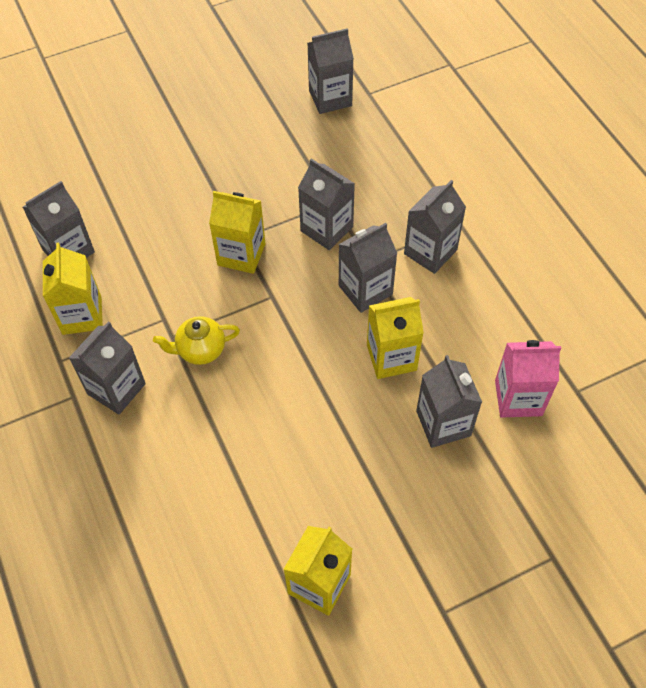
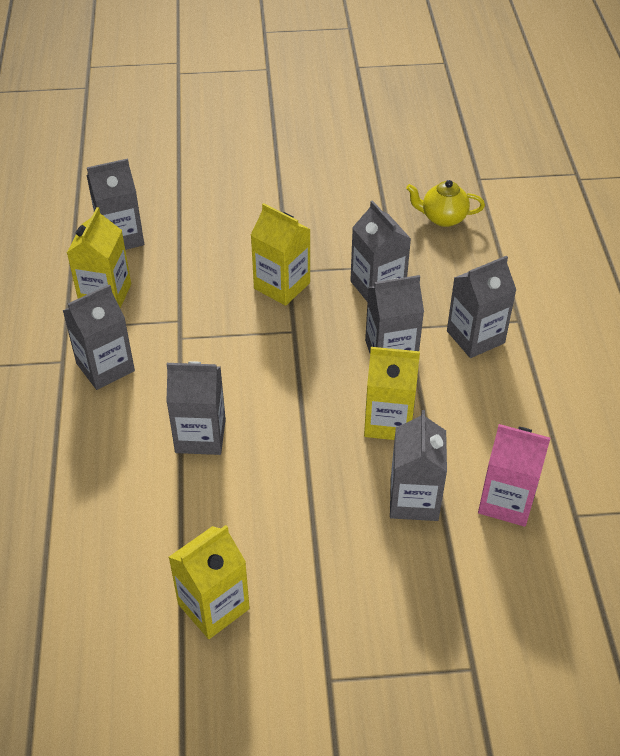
camera: 20 degrees right, 10 degrees down
yellow teapot [153,316,240,365] -> yellow teapot moved to [406,180,485,227]
grey carton [307,28,354,114] -> grey carton moved to [166,361,226,455]

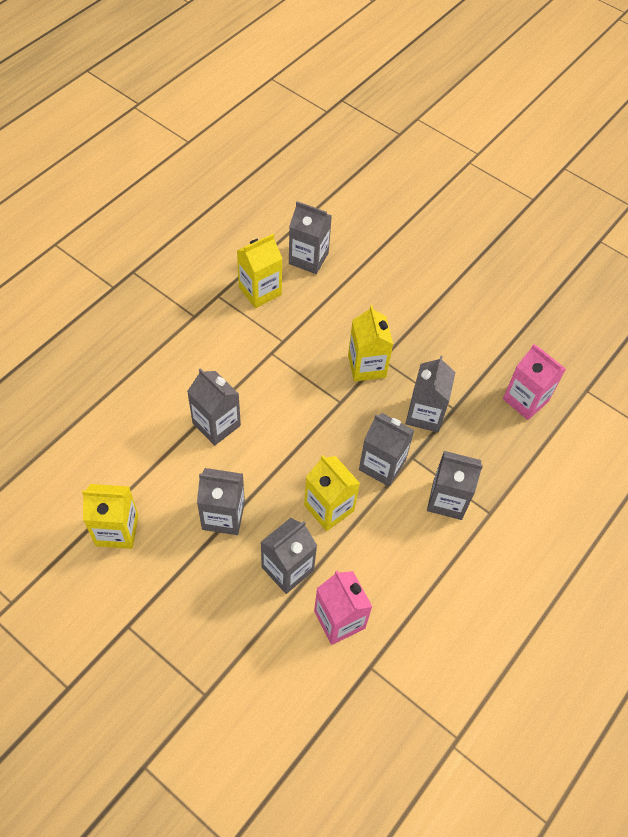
camera: 40 degrees right, 10 degrees up
grey carton [63,284,135,390] -> grey carton moved to [197,468,245,535]
yellow teapot [406,180,485,227] -> pink carton [503,344,566,420]

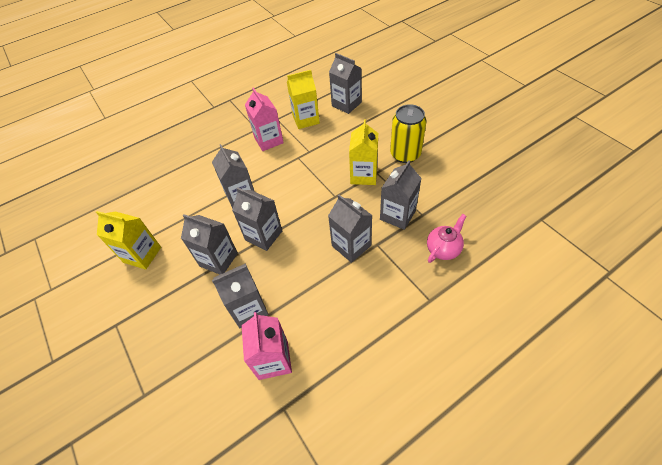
camera: 25 degrees right, 5 degrees down
yellow carton [304,455,360,531] -> none
grey carton [427,451,483,520] -> grey carton moved to [232,187,282,251]
pink carton [503,344,566,420] -> pink carton moved to [245,87,284,151]
none -> yellow can [390,104,426,163]
none -> pink teapot [427,214,466,263]

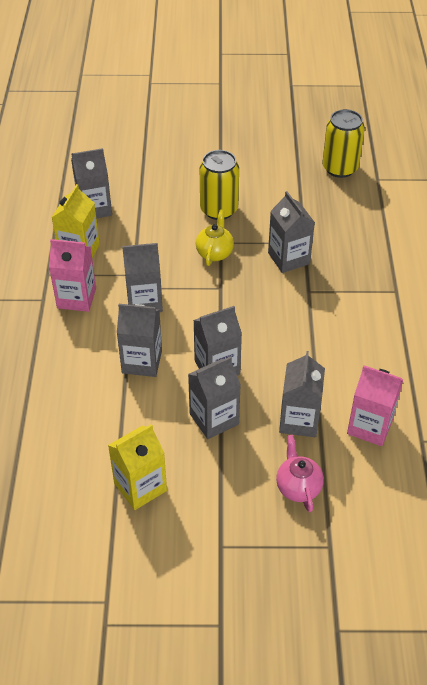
camera: 60 degrees left, 5 degrees down
grey carton [328,195,373,263] -> grey carton moved to [122,243,163,312]
yellow carton [349,120,378,185] -> yellow teapot [196,210,234,266]
pink teapot [427,214,466,263] -> pink teapot moved to [276,435,324,512]
none -> yellow can [322,109,365,178]

